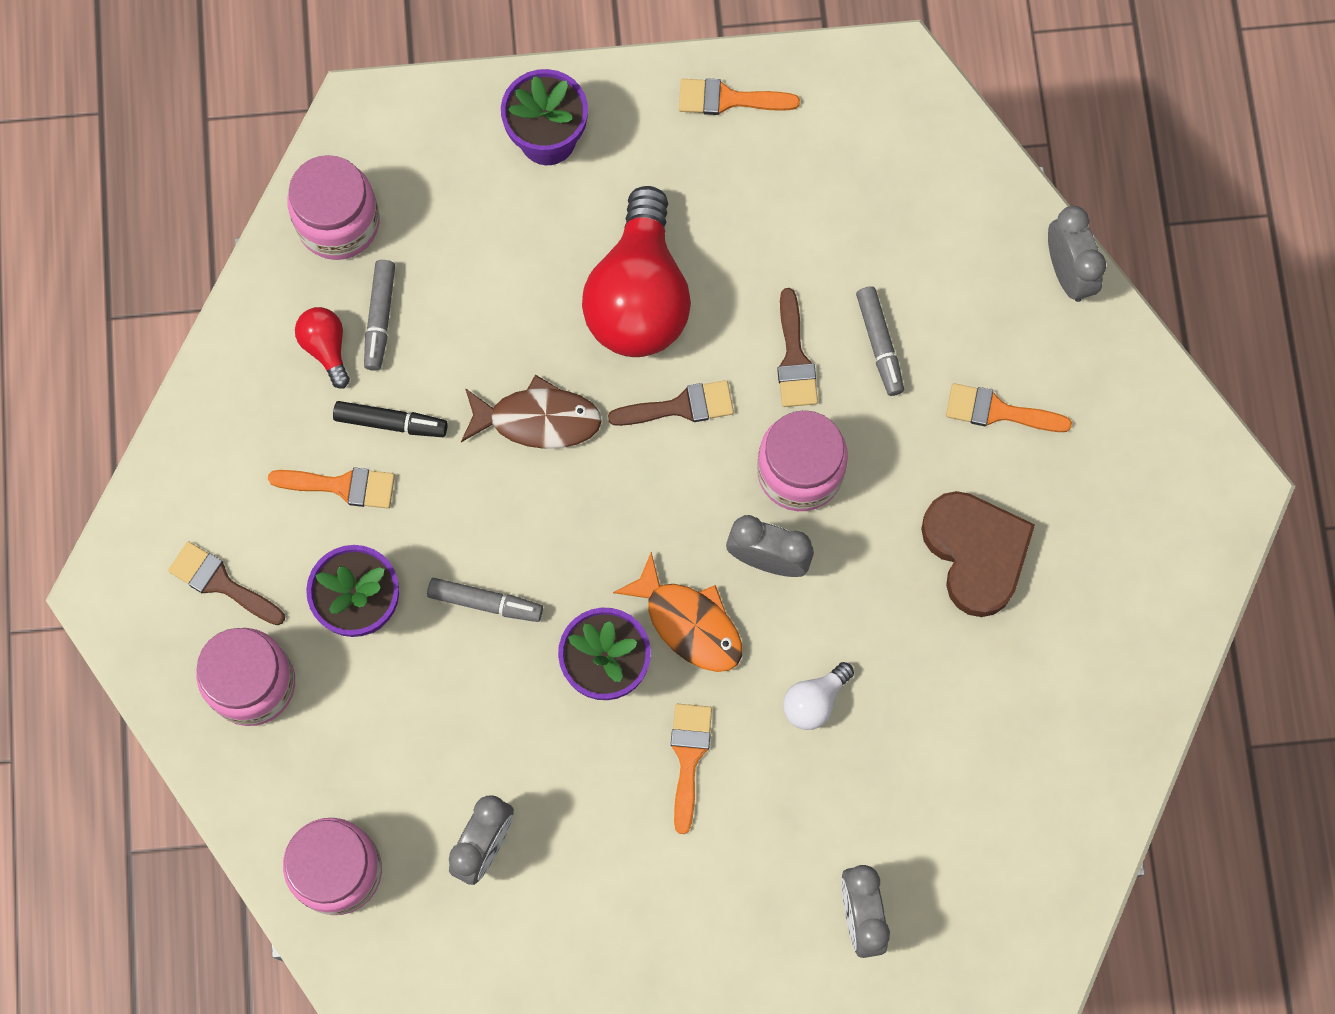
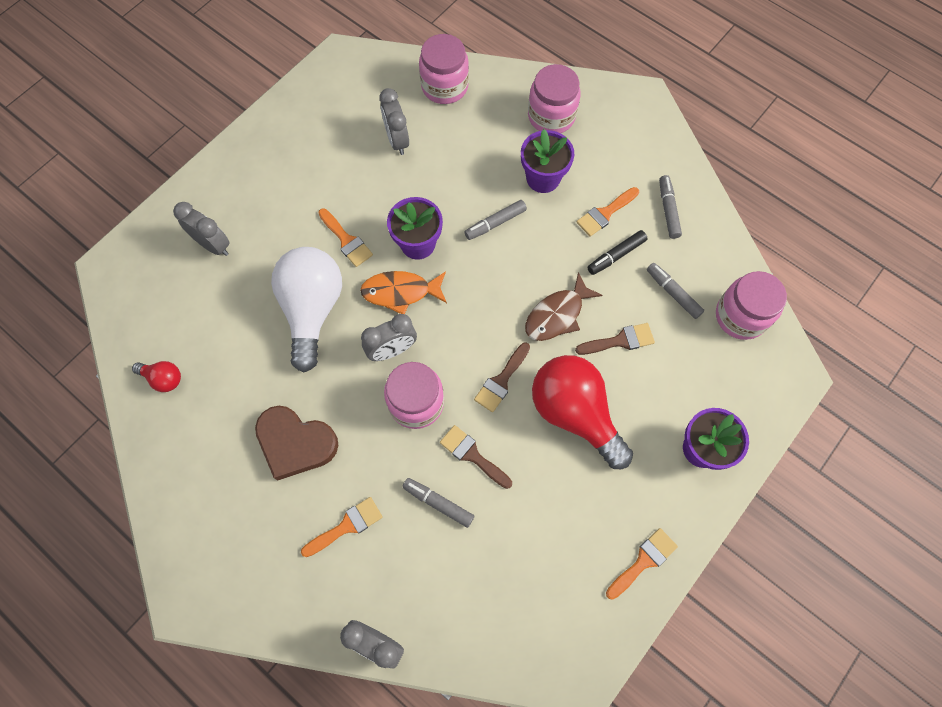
camera: 135 degrees right, 5 degrees down
brown brush [168,541,285,625] -> brown brush moved to [575,323,655,355]
red light bulb [295,307,350,388] -> red light bulb moved to [132,361,181,392]
white light bulb [783,662,854,730] -> white light bulb [271,247,342,373], size x2.26
none -> grey marker [659,175,682,239]

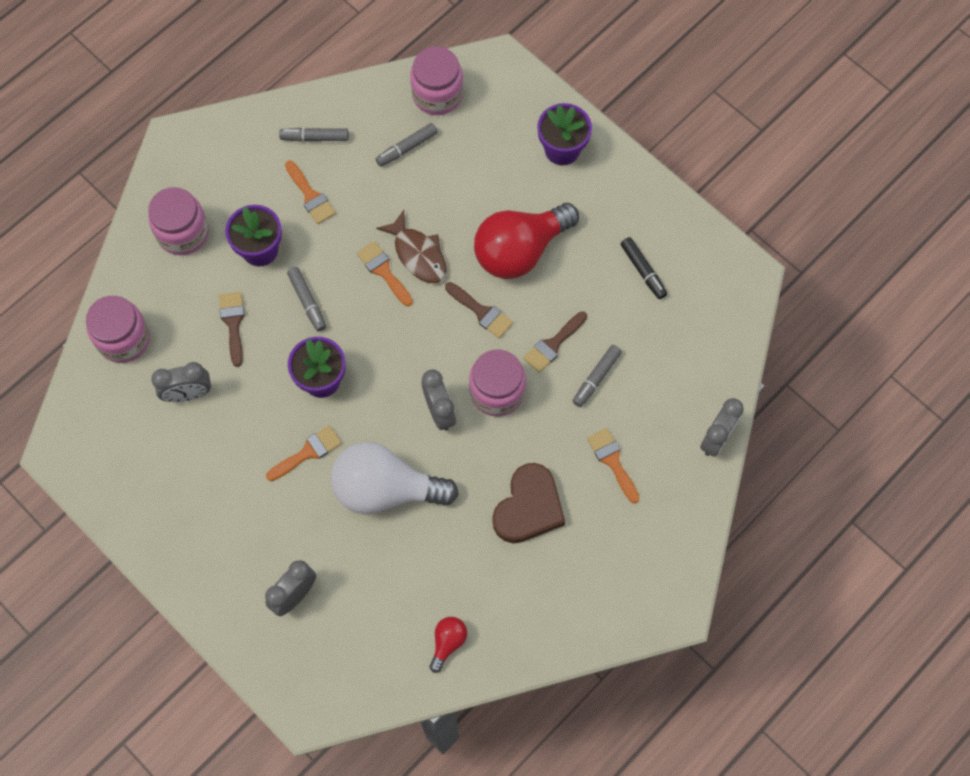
camera: 85 degrees left, 0 degrees up
orange fish [360,271,447,314] -> none
brown brush [575,323,655,355] -> brown brush moved to [219,292,245,367]
black marker [587,230,648,275] -> black marker moved to [621,237,667,299]
orange brush [606,528,678,600] -> orange brush moved to [357,241,413,306]

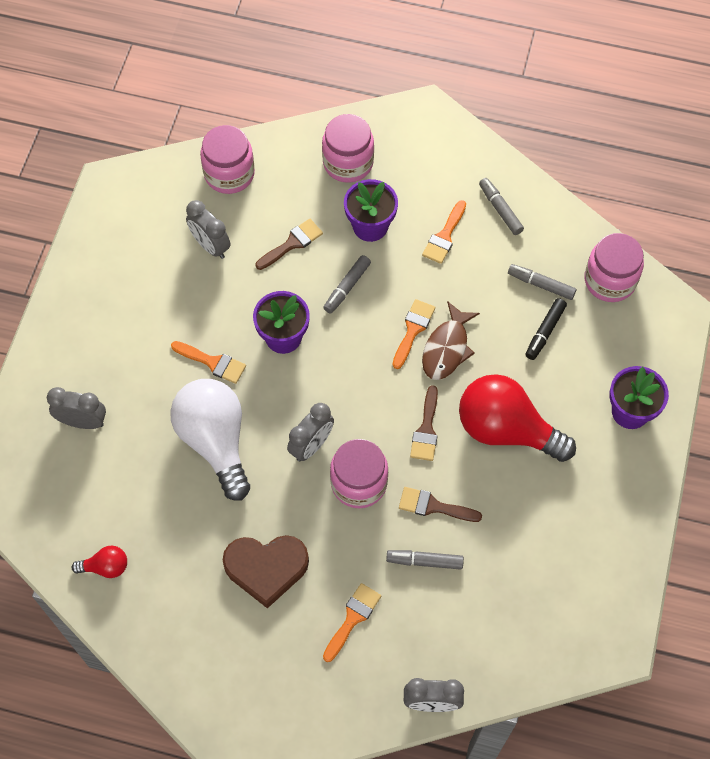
camera: 60 degrees right, 5 degrees down
black marker [621,237,667,299] -> black marker moved to [525,298,567,360]

